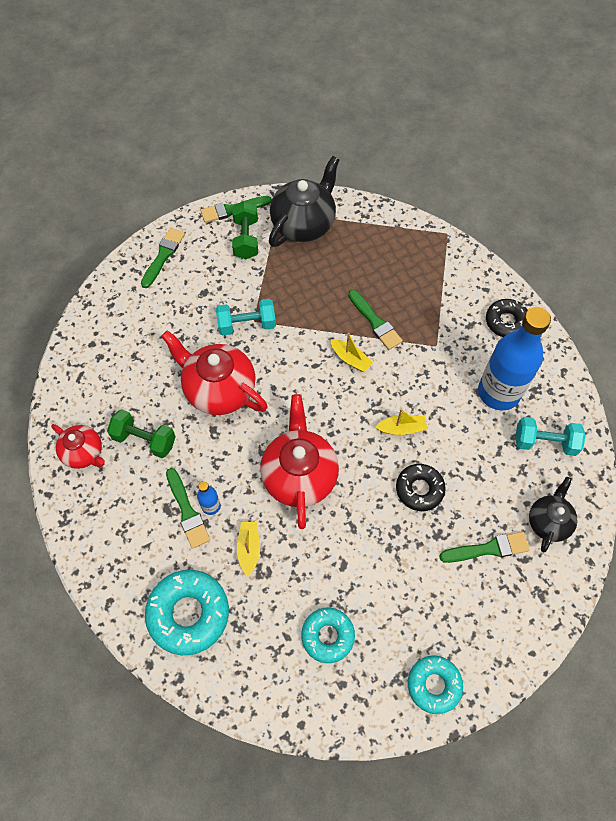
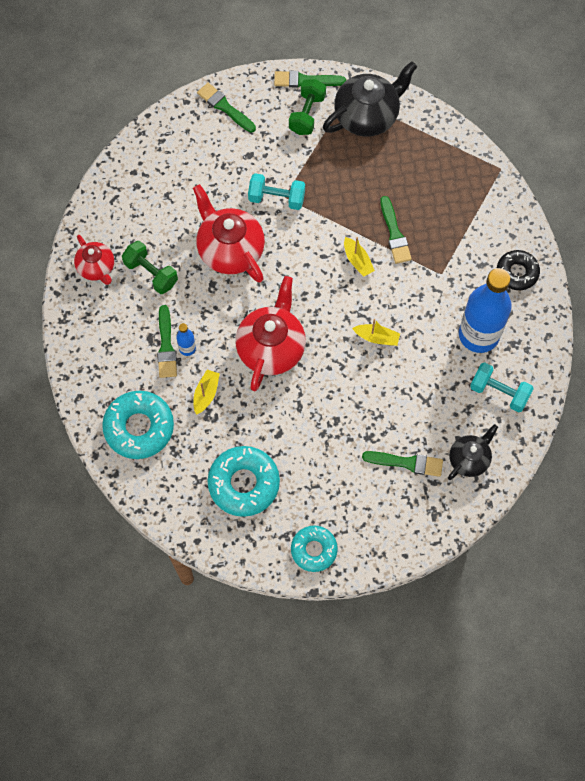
camera: 20 degrees right, 5 degrees up
green brush [141,228,185,288] -> green brush turned 90 degrees counterclockwise [197,83,256,133]
turquoise donut [301,608,355,663] -> turquoise donut [208,446,280,517], size x1.56
black donut [396,464,446,511] -> none

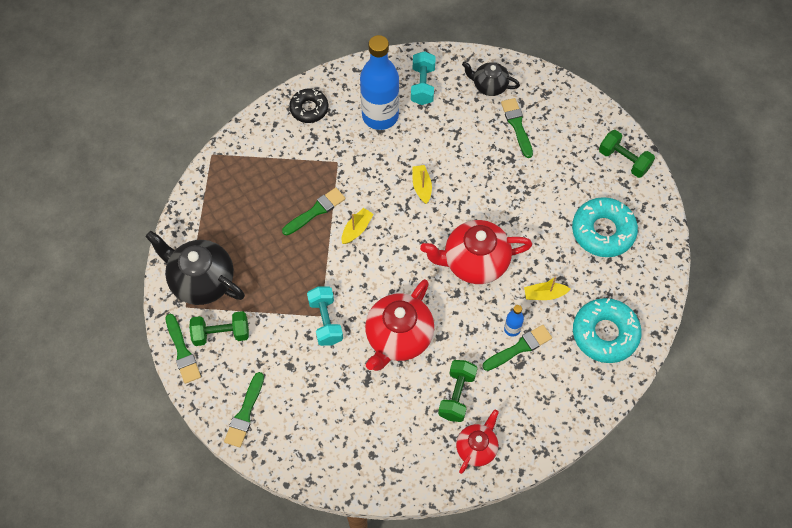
camera: 115 degrees left, 5 degrees down
turquoise donut [291,526,338,572] -> green dumbbell [599,130,655,178]

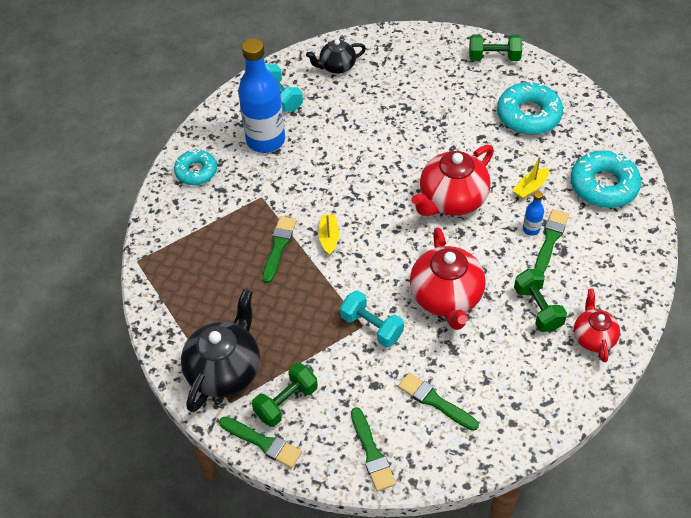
camera: 35 degrees left, 10 degrees down
black teapot [145,231,245,305] -> black teapot turned 120 degrees clockwise [181,289,260,412]
black donut [289,88,328,123] -> turquoise donut [174,149,217,185]
yellow boat [412,165,432,204] -> none
green brush [501,98,533,158] -> green brush moved to [398,372,479,431]

